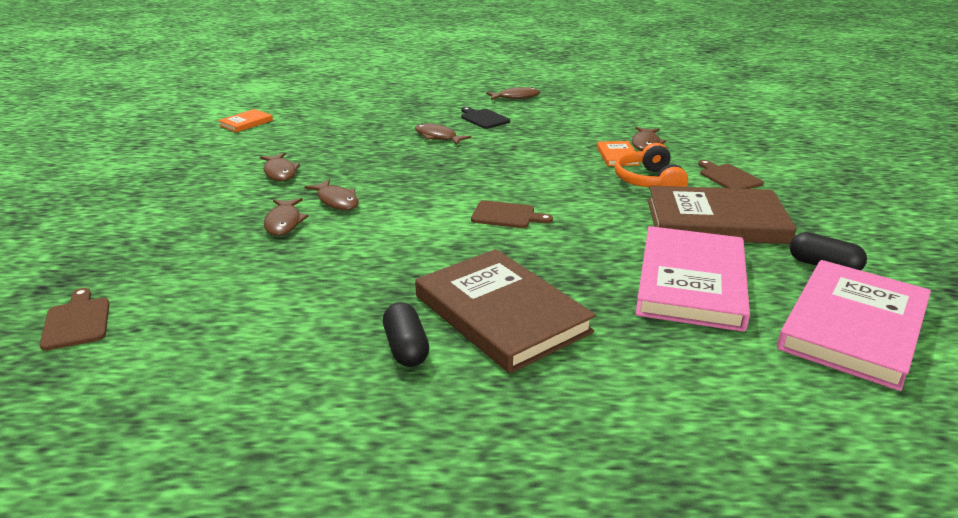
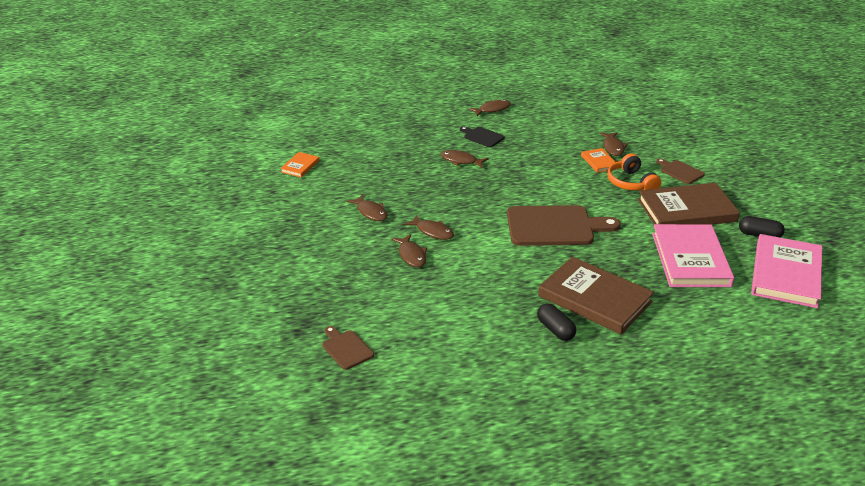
camera: 15 degrees left, 5 degrees up
brown cutting board [471,200,553,228] -> brown cutting board [507,205,621,246], size x2.06

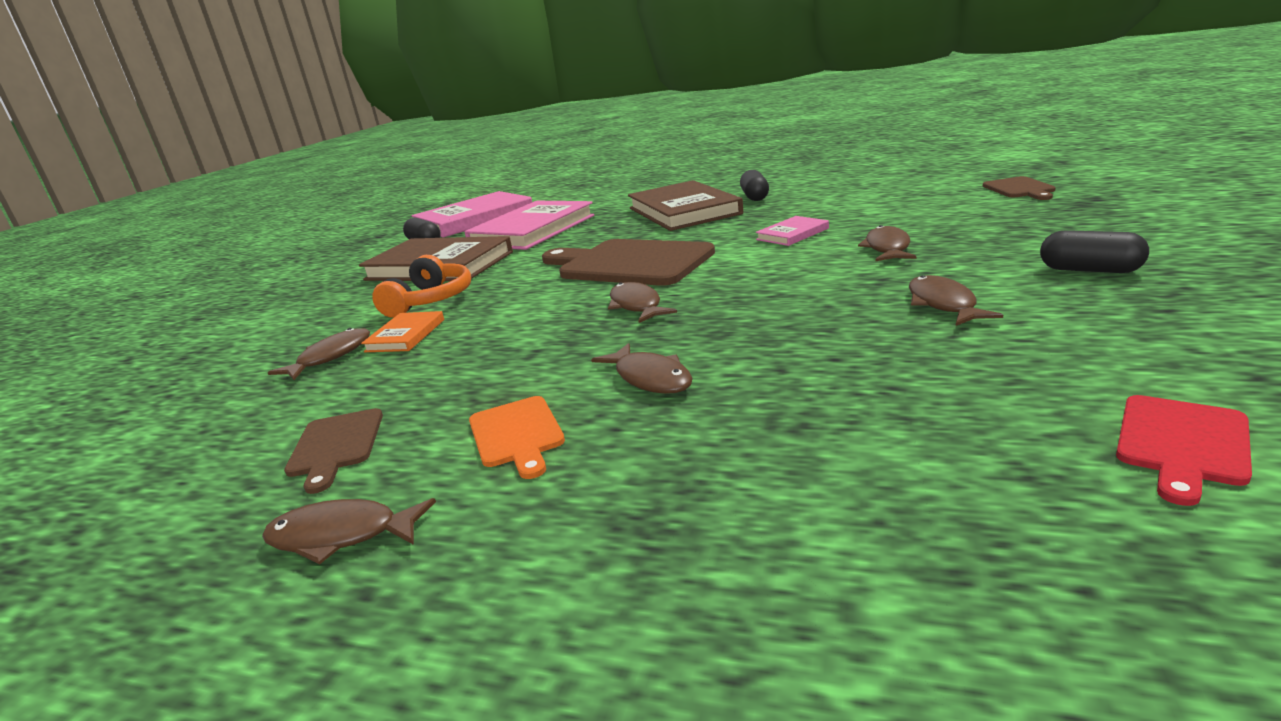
camera: 145 degrees left, 10 degrees down
orange book [280,152,319,177] -> red cutting board [1116,395,1252,506]
brown fish [404,215,454,240] -> brown fish moved to [608,282,677,323]
black cutting board [460,126,505,147] -> orange cutting board [469,396,565,479]
brown cutting board [656,158,705,184] -> brown cutting board moved to [284,408,383,494]
none -> pink book [756,216,829,246]
none -> black capsule [1040,230,1149,273]

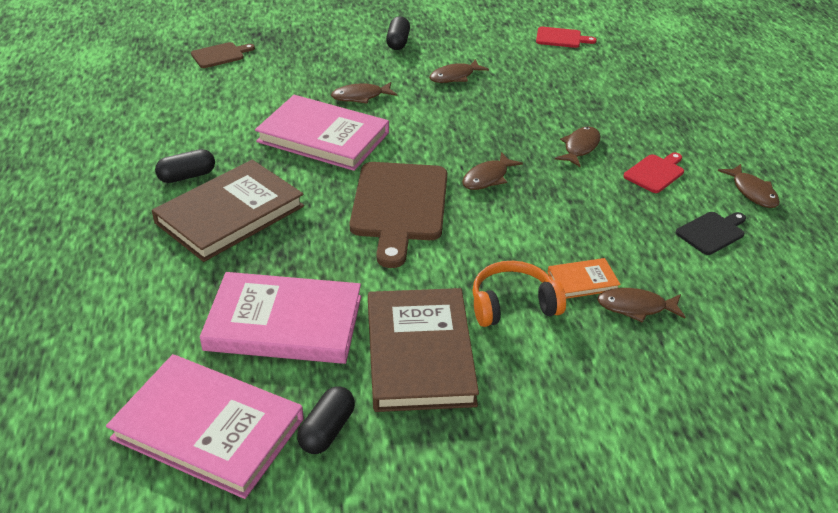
camera: 120 degrees left, 15 degrees up
brown cutting board [284,408,383,494] -> black cutting board [676,212,746,255]
orange cutting board [469,396,565,479] -> red cutting board [623,152,684,193]
pink book [756,216,829,246] -> pink book [255,95,389,171], size x2.18

